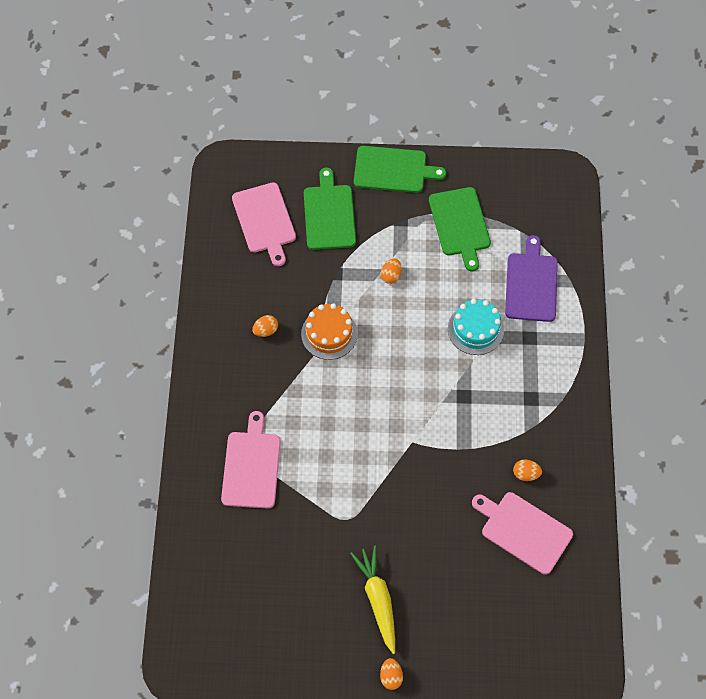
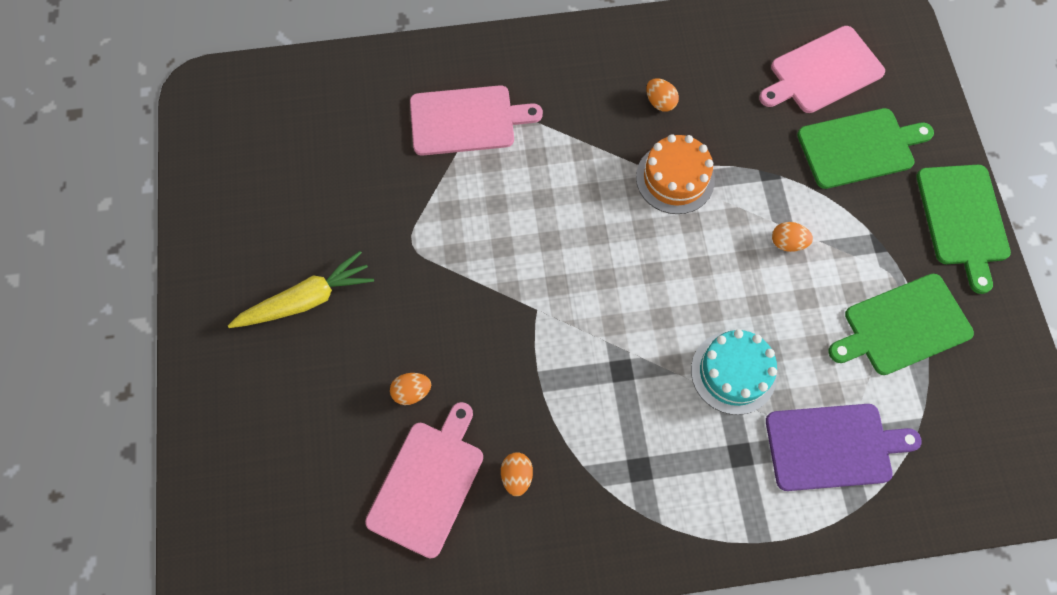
camera: 80 degrees right, 5 degrees up
orange egg [380,658,403,690] -> orange egg moved to [390,373,431,405]

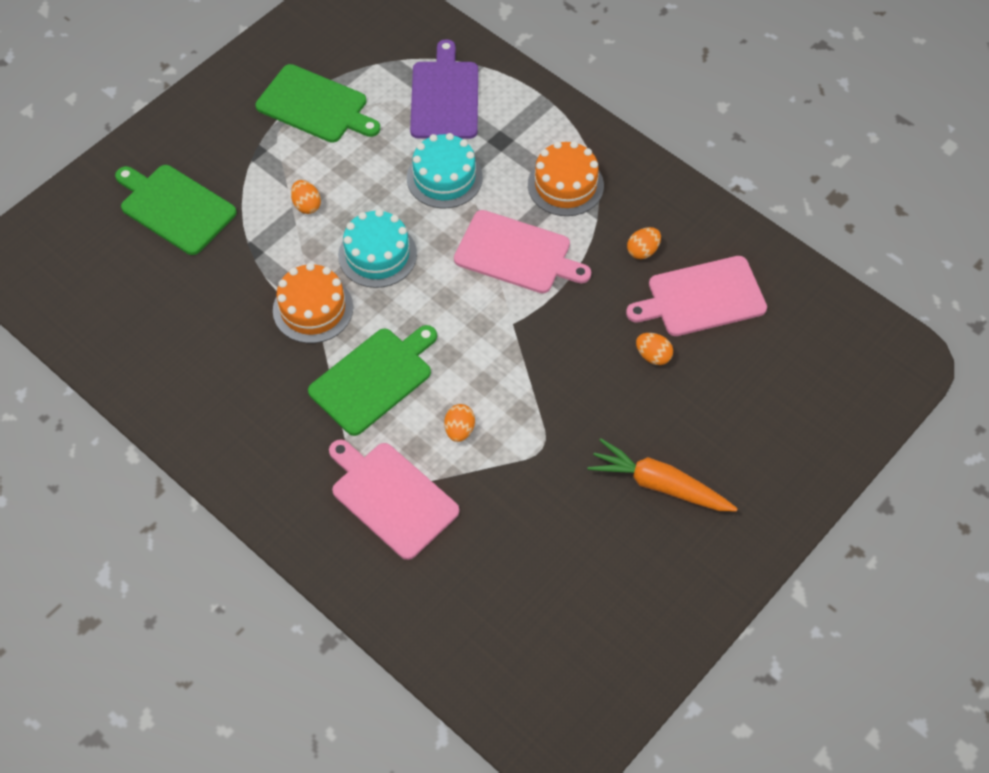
camera: 130 degrees left, 10 degrees down
yellow carrot [228,251,374,328] -> orange carrot [587,439,738,511]
orange egg [646,78,679,112] -> orange egg moved to [444,404,475,442]
pink cutting board [759,26,885,113] -> pink cutting board moved to [454,210,591,293]
purple cutting board [766,404,922,491] -> purple cutting board turned 45 degrees clockwise [410,39,478,139]
green cutting board [916,165,1011,294] -> green cutting board moved to [308,325,437,436]
none -> turquoise cake [338,209,417,288]
none -> orange cake [528,141,604,216]

